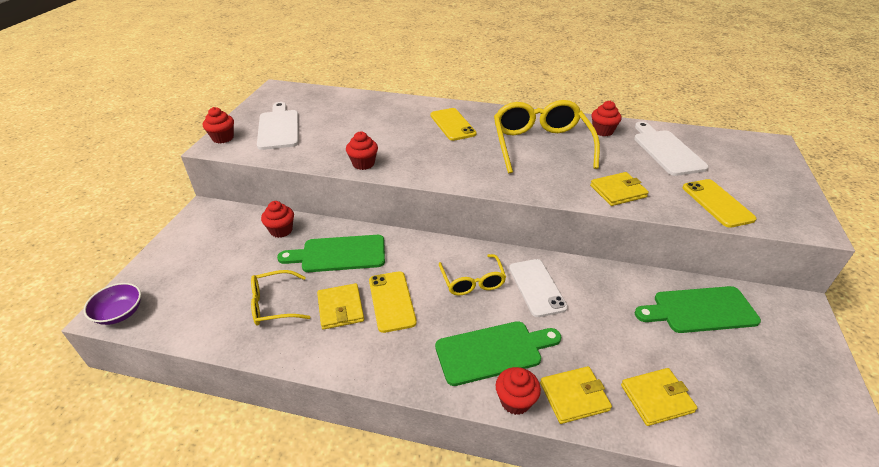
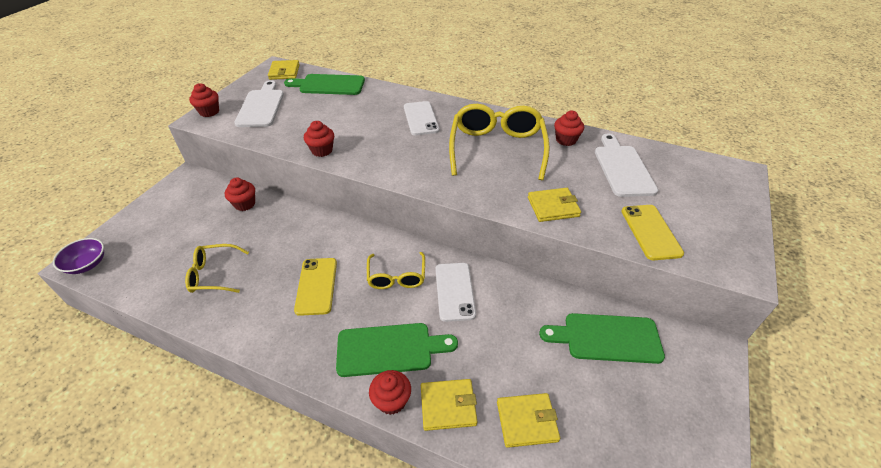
camera: 10 degrees right, 5 degrees up
green cutting board [277,235,385,272] -> green cutting board moved to [284,74,365,95]
yellow wallet [317,283,364,330] -> yellow wallet moved to [268,60,300,80]
yellow phone [431,108,477,141] -> white phone [404,101,439,135]

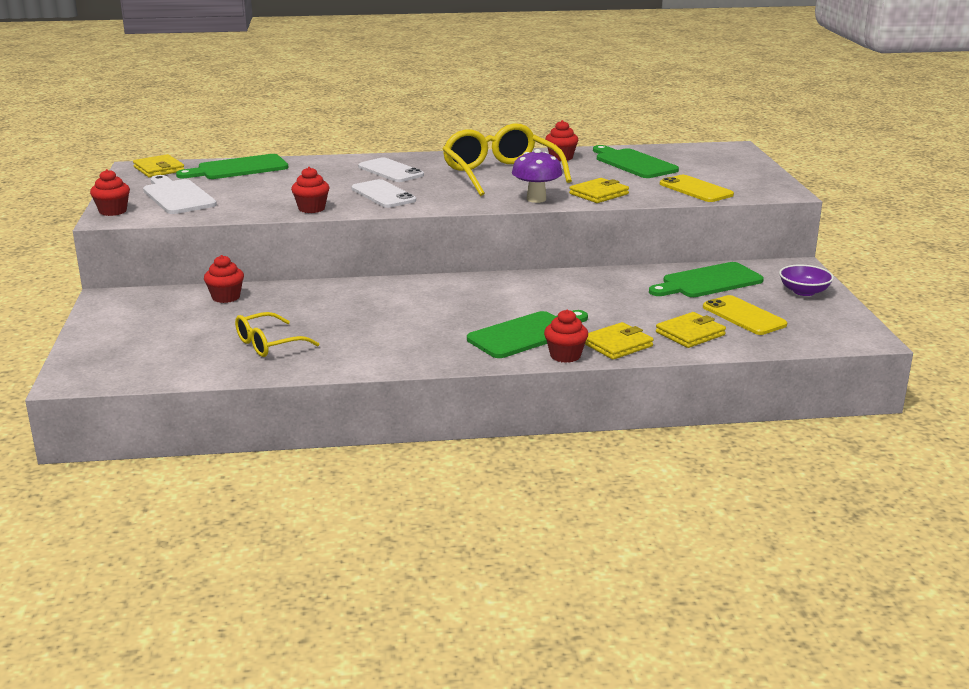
camera: 30 degrees left, 20 degrees down
purple bowl [53,238,104,274] -> purple bowl moved to [779,264,834,296]
yellow phone [294,258,337,316] -> yellow phone moved to [703,295,787,335]
yellow glasses [367,252,425,289] -> none
white phone [436,263,476,322] -> white phone moved to [351,179,416,208]
white cutting board [595,134,658,197] -> green cutting board [593,145,679,178]
none -> purple mushroom [512,149,562,203]

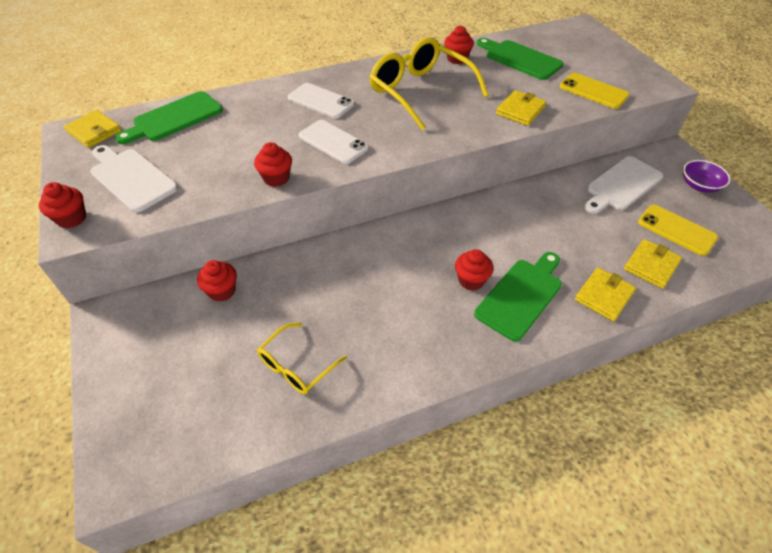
camera: 15 degrees left, 25 degrees up
purple mushroom [512,149,562,203] -> none
red cupcake [544,309,588,363] -> red cupcake moved to [455,249,493,290]
green cutting board [649,262,764,297] -> white cutting board [584,156,663,214]

